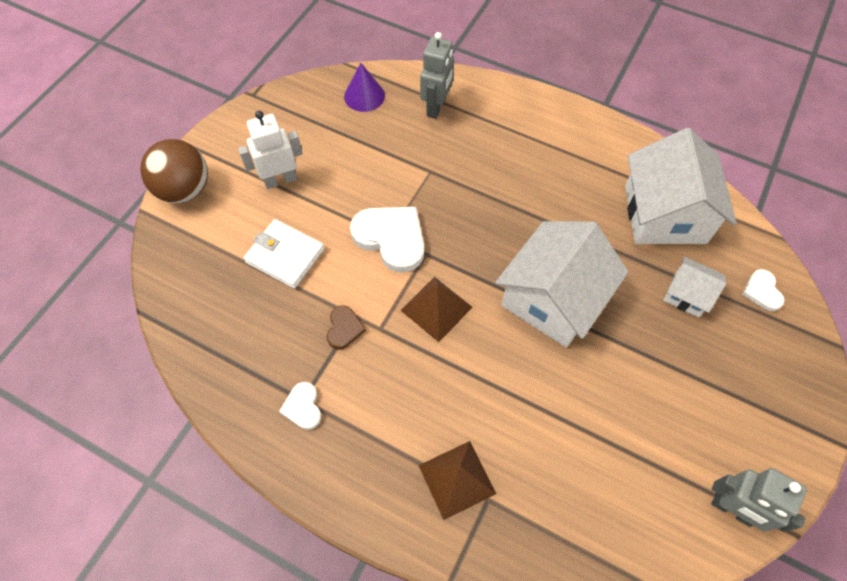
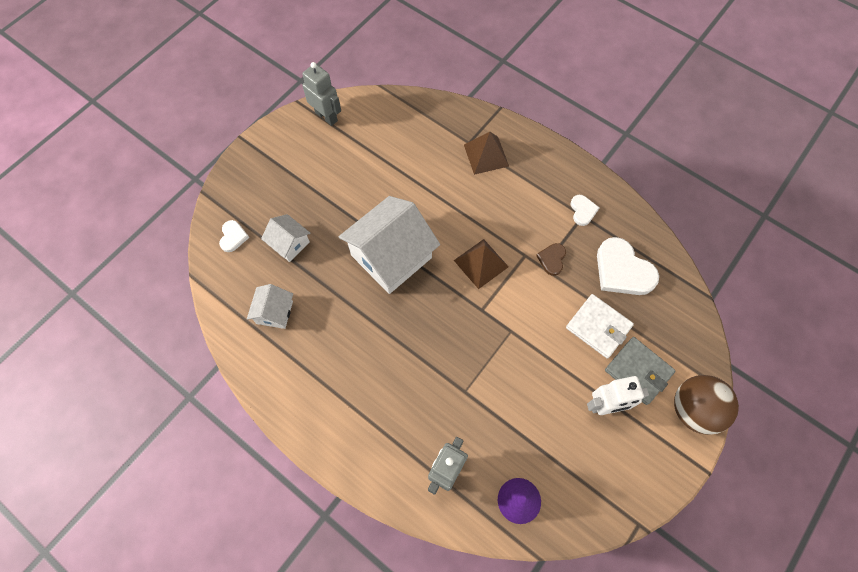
camera: 170 degrees left, 5 degrees up
white heart [350,207,424,272] -> white heart moved to [597,237,659,295]
white house [625,128,737,244] -> white house [247,284,293,329], size x0.50
none -> grey wallet [605,337,676,405]

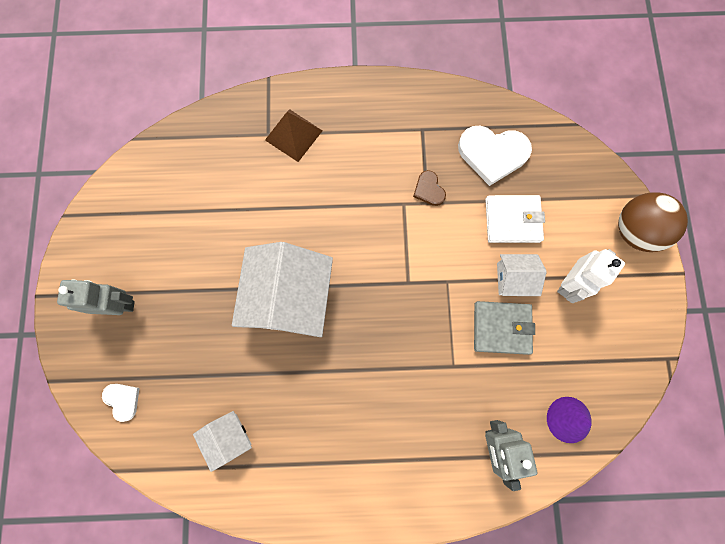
camera: 40 degrees left, 10 degrees up
white house [261,214,310,262] -> white house moved to [497,254,547,296]
grey robot [302,62,341,126] -> grey robot moved to [57,280,135,315]
brown pyramid [454,239,509,289] -> none
white heart [571,195,600,226] -> none
grey wallet [605,337,676,405] -> grey wallet moved to [474,301,535,355]

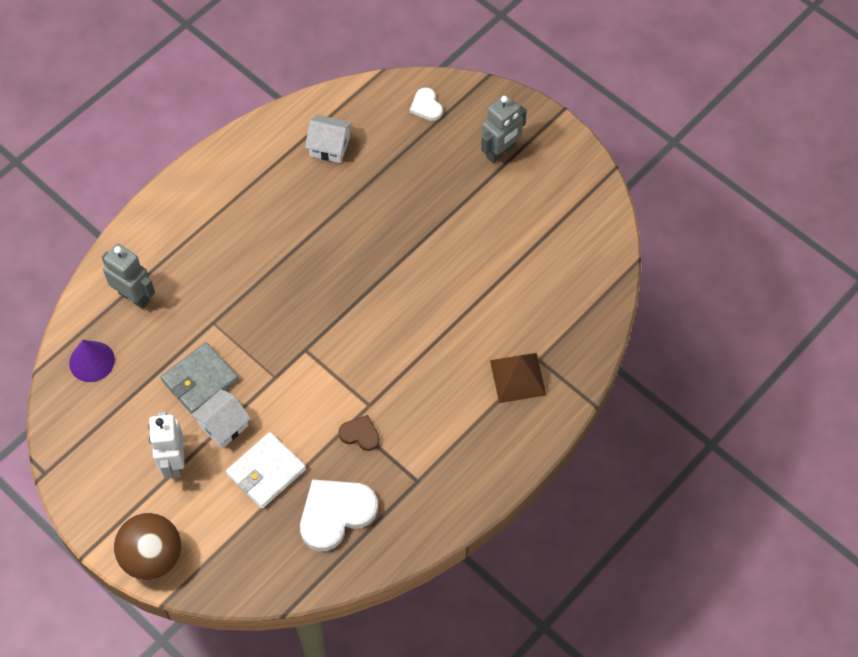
camera: 135 degrees right, 15 degrees down
white heart [102,384,139,422] -> white heart turned 60 degrees clockwise [410,87,443,121]
white house [232,242,333,337] -> none

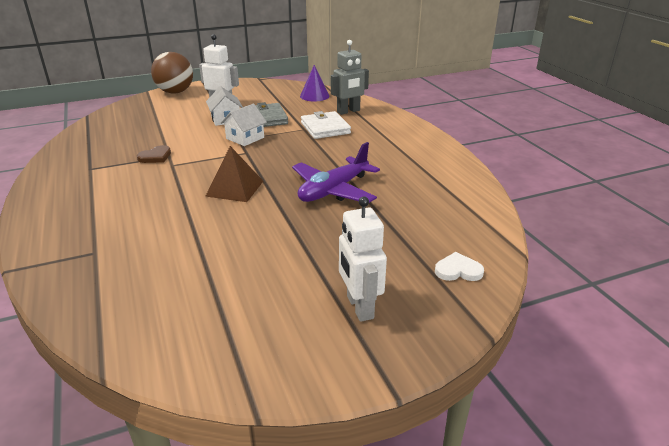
camera: 115 degrees right, 30 degrees down
white wallet [226,432,306,509] -> white wallet moved to [301,111,351,139]
white heart [300,479,378,551] -> none
white house [305,114,353,163] -> white house moved to [221,104,267,146]
grey robot [481,95,527,164] -> white robot [339,196,387,322]
brown pyramid [490,353,546,403] -> brown pyramid moved to [206,146,263,202]
none -> purple plane [292,142,380,203]

